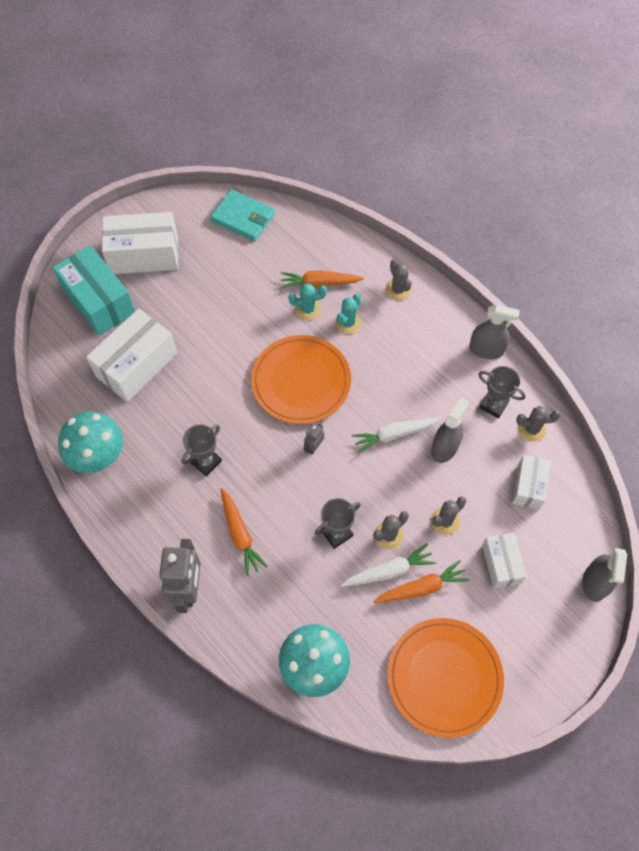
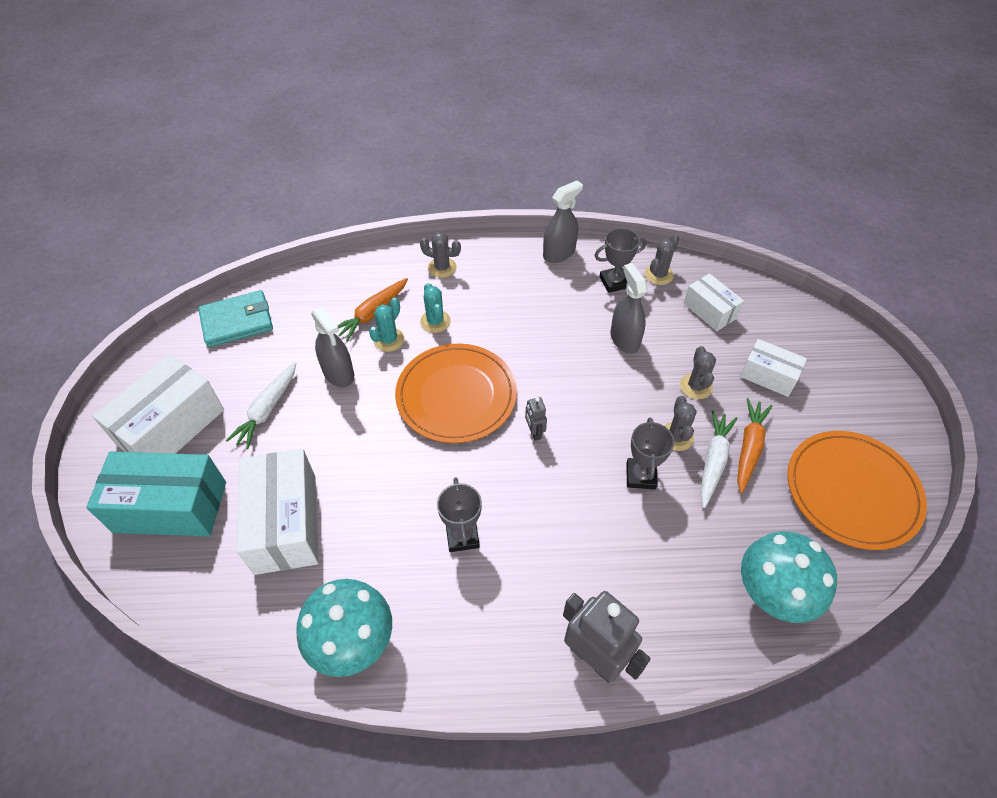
camera: 50 degrees left, 10 degrees down
orange carrot [220,488,268,576] -> none
white carrot [352,418,440,453] -> white carrot moved to [226,362,296,449]
grey spray bottle [583,548,627,602] -> grey spray bottle moved to [311,307,354,387]

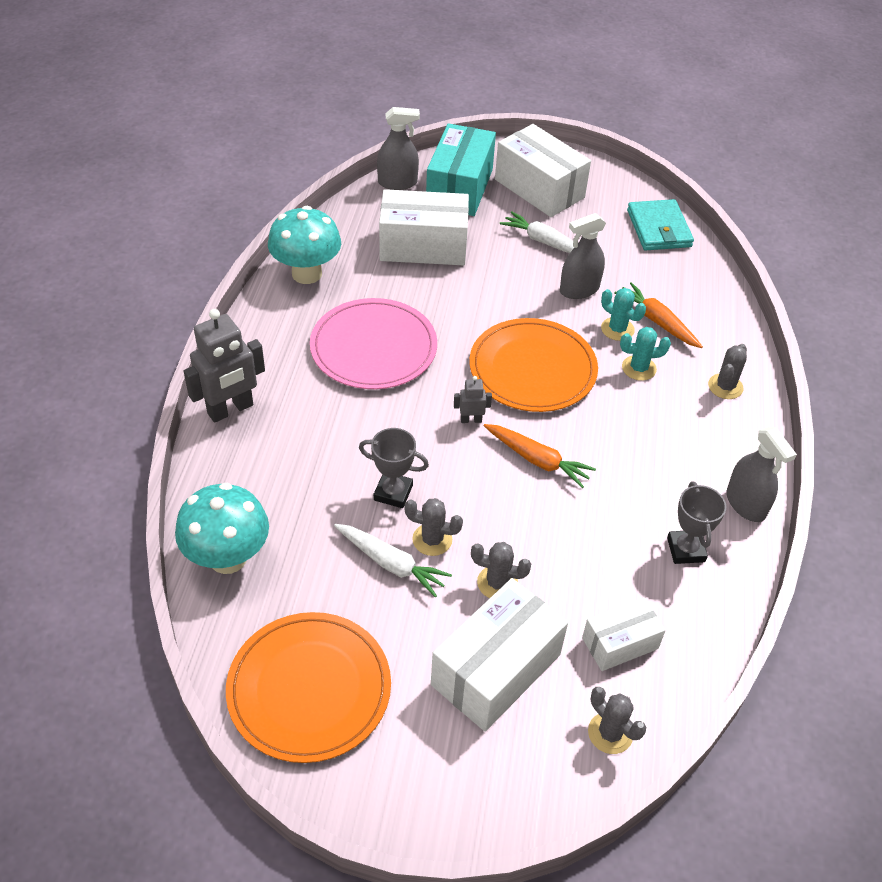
camera: 100 degrees right, 5 degrees down
grey trophy [437,477,482,552] -> pink plate [310,298,437,389]
grey spray bottle [611,263,647,354] -> grey spray bottle moved to [377,107,420,190]
grey cactus [645,234,679,285] -> grey cactus moved to [588,687,646,754]
orange carrot [737,398,772,493] -> orange carrot moved to [484,424,596,488]
white box [740,339,807,397] -> white box [431,578,568,732], size x1.74

